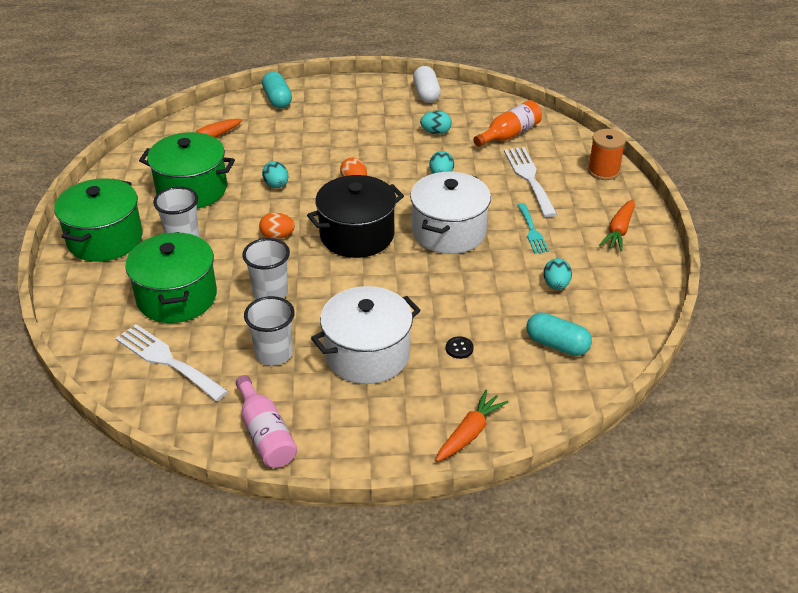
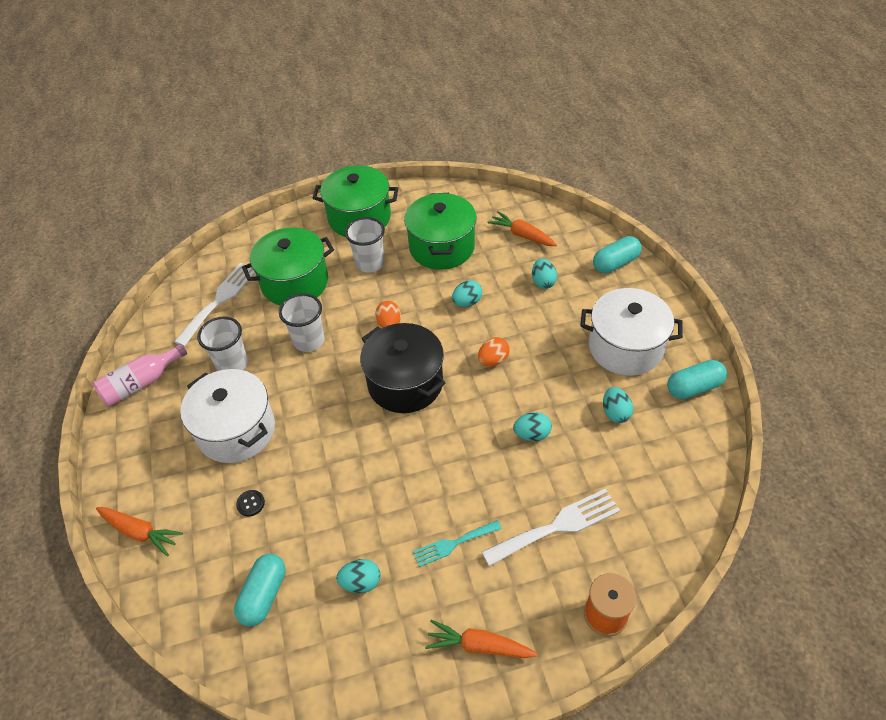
camera: 80 degrees right, 10 degrees up
white pot [410,172,491,254] -> white pot moved to [580,288,683,376]
white capsule [413,66,441,103] -> turquoise capsule [667,360,727,399]
orange bottle [473,100,542,147] -> none
none -> turquoise egg [532,259,557,289]

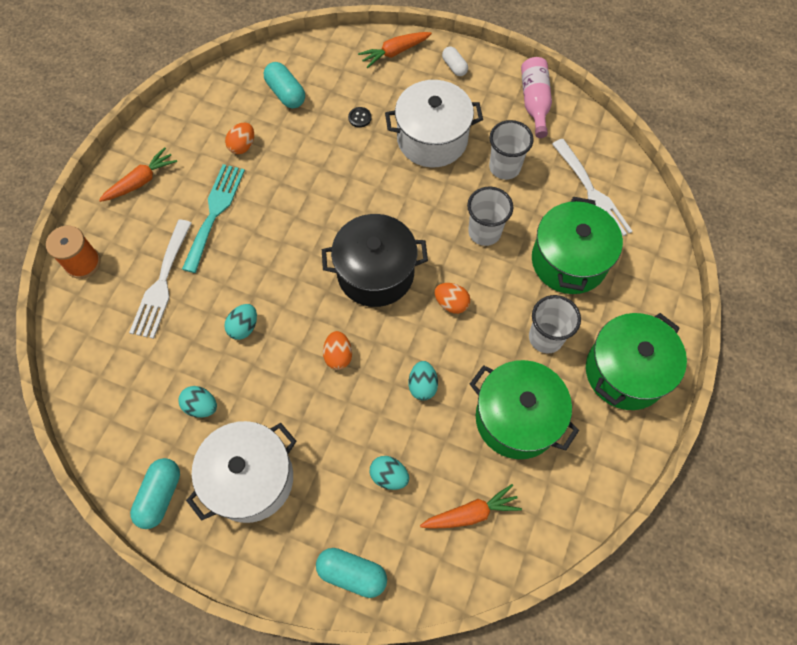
camera: 125 degrees right, 15 degrees up
turquoise egg [336,559,380,593] -> orange egg [225,122,254,154]
turquoise fork [413,520,502,567] -> turquoise fork [182,164,245,273], size x1.61
turquoise capsule [593,236,642,273] -> turquoise capsule turned 75 degrees counterclockwise [316,548,387,598]
none -> white capsule [442,46,468,76]

